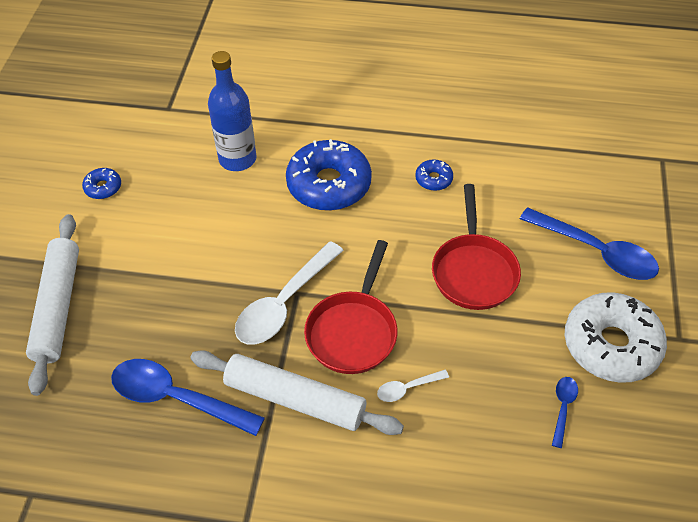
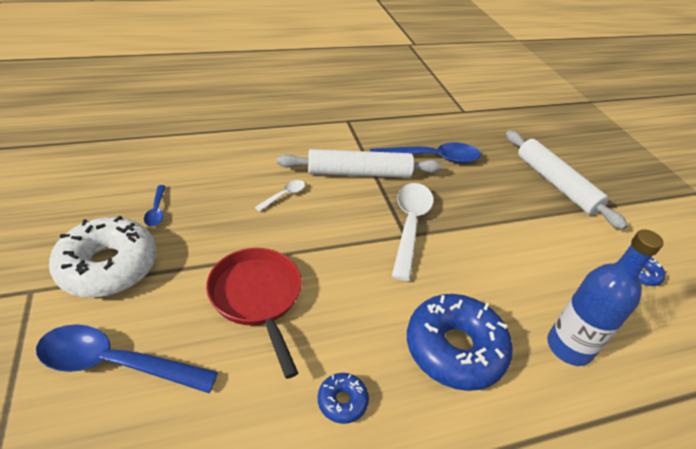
camera: 150 degrees right, 10 degrees down
red pan [304,240,398,374] -> none

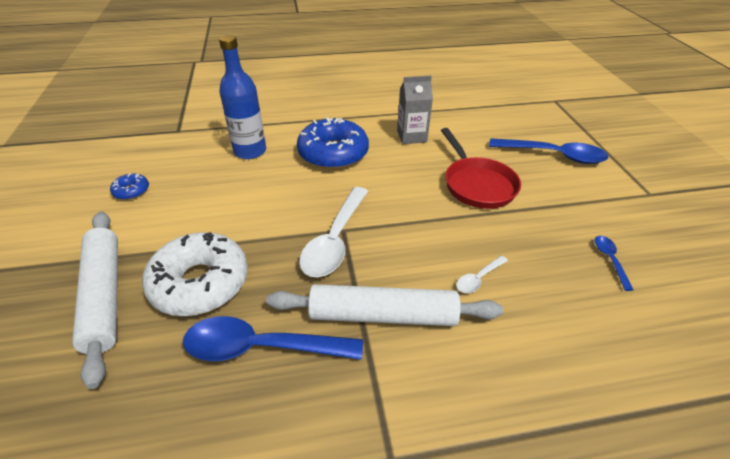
camera: 170 degrees left, 0 degrees up
white donut [49,216,157,298] -> white donut moved to [142,232,248,316]
blue donut [318,373,369,424] -> grey carton [397,76,433,144]

